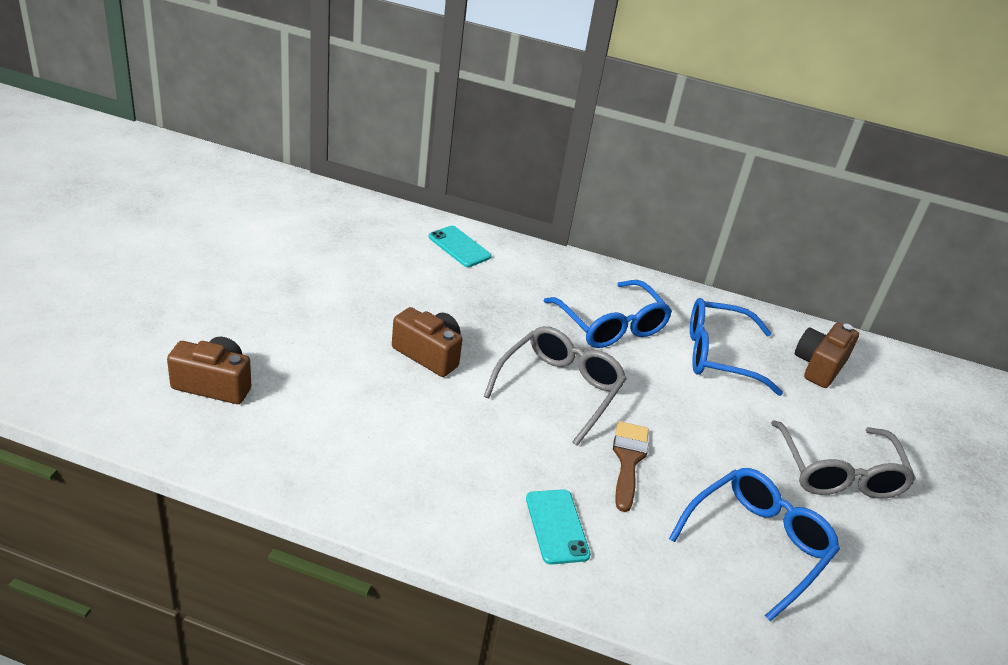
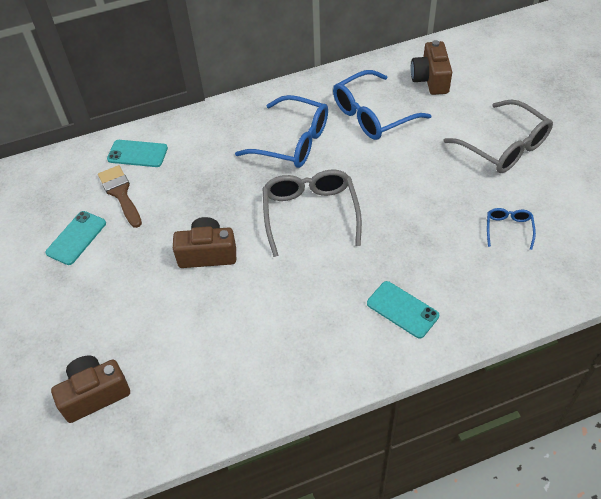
camera: 30 degrees left, 15 degrees up
brown brush [613,421,649,512] -> brown brush moved to [98,165,142,228]
blue glasses [669,468,840,622] -> blue glasses [487,208,536,250], size x0.49
none -> turquoise phone [45,211,106,265]

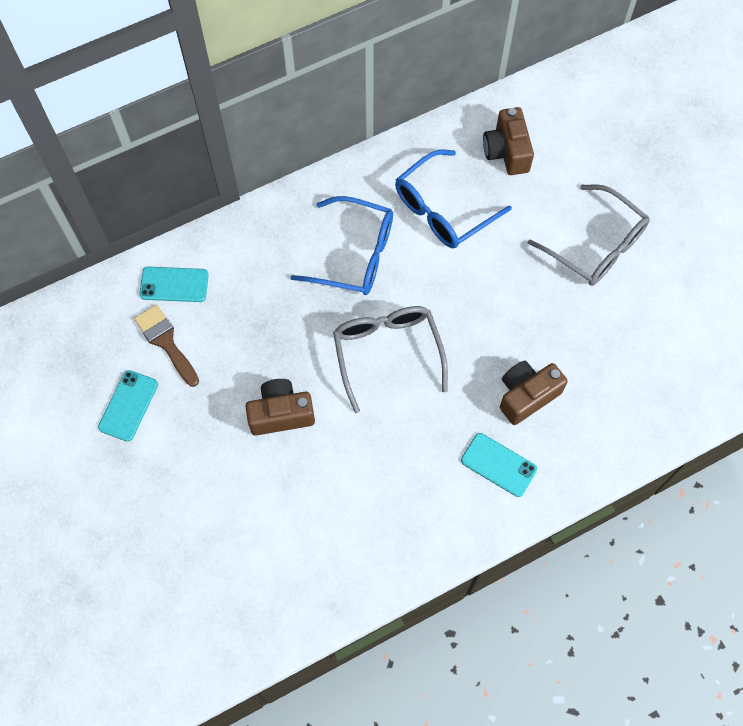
camera: 10 degrees left, 15 degrees up
brown camera [51,355,130,423] -> brown camera moved to [500,361,568,425]
blue glasses [487,208,536,250] -> none

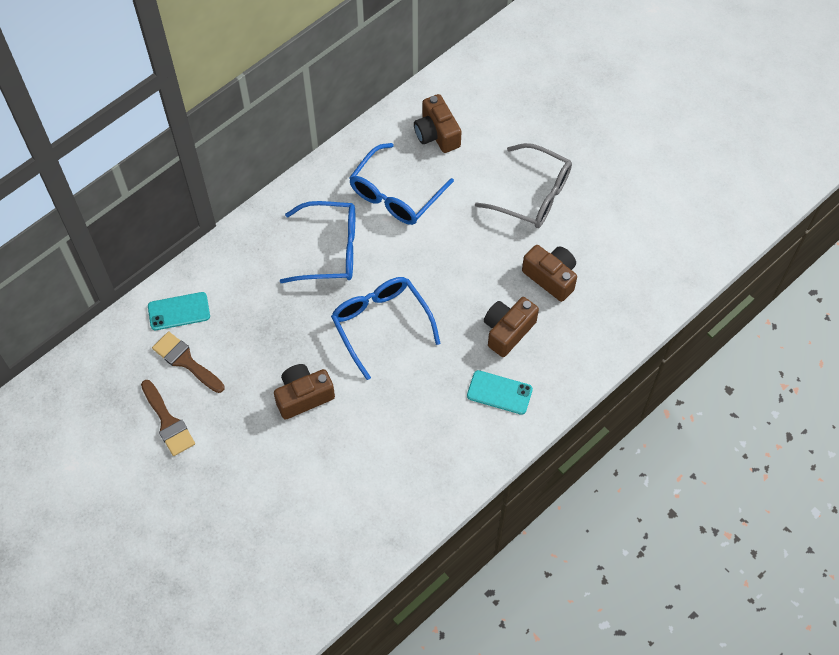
camera: 15 degrees left, 5 degrees down
turquoise phone [98,370,158,442] -> brown brush [141,380,195,456]
grey glasses [333,306,448,413] -> blue glasses [331,277,440,380]
none -> brown camera [522,245,577,302]

